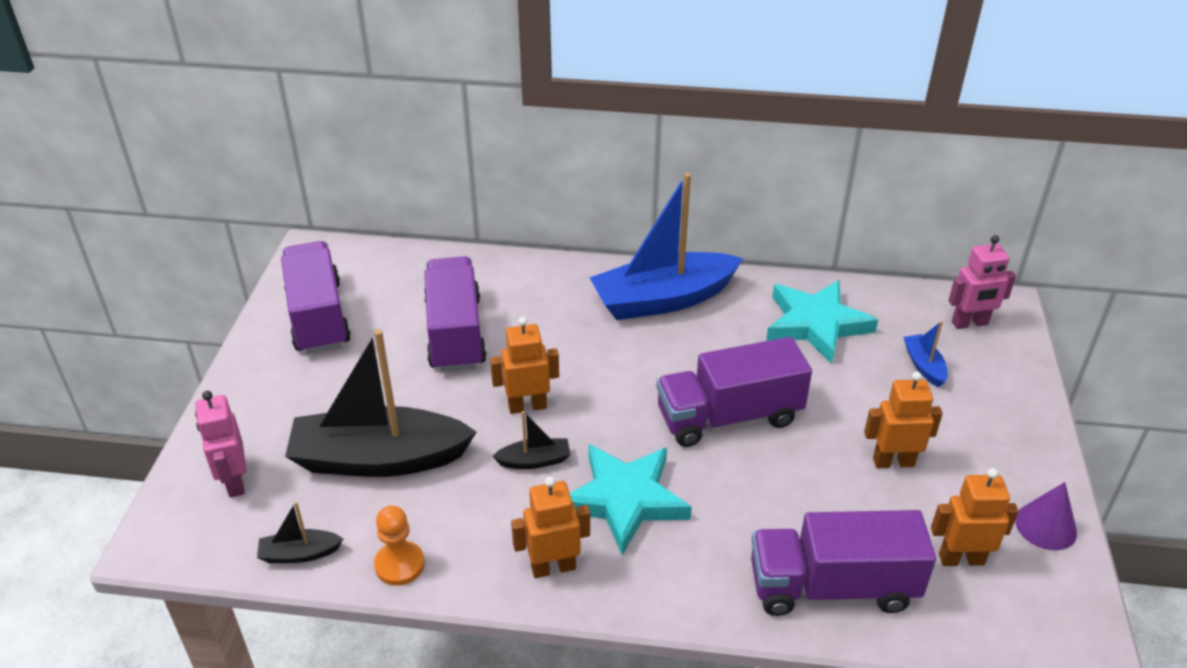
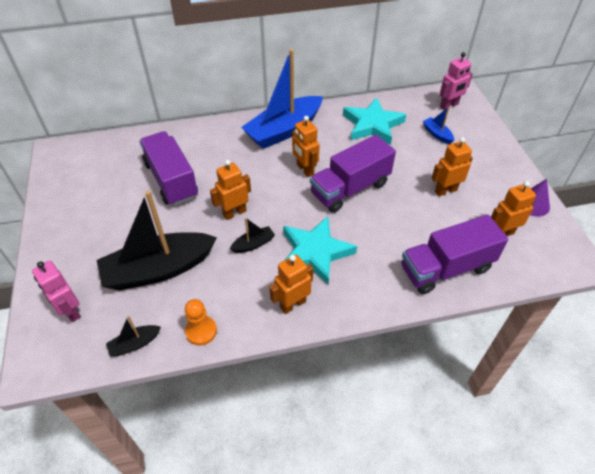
camera: 20 degrees left, 10 degrees up
purple truck [281,241,351,354] -> none
none -> orange robot [292,116,320,177]

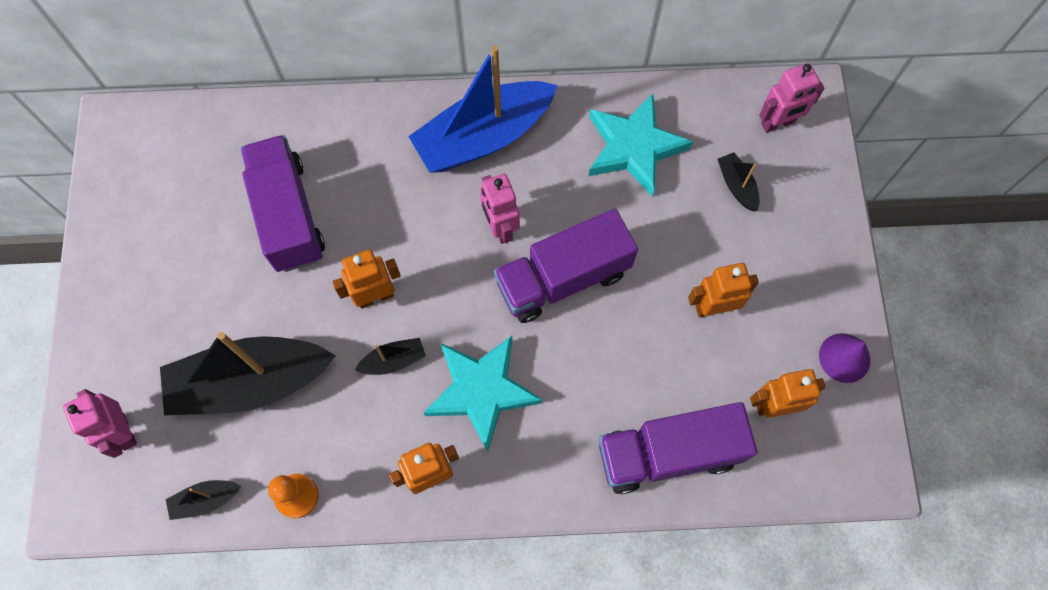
camera: 10 degrees right, 20 degrees up
orange robot [292,116,320,177] -> pink robot [480,174,520,244]
blue boat [423,107,454,144] -> black boat [717,152,759,211]

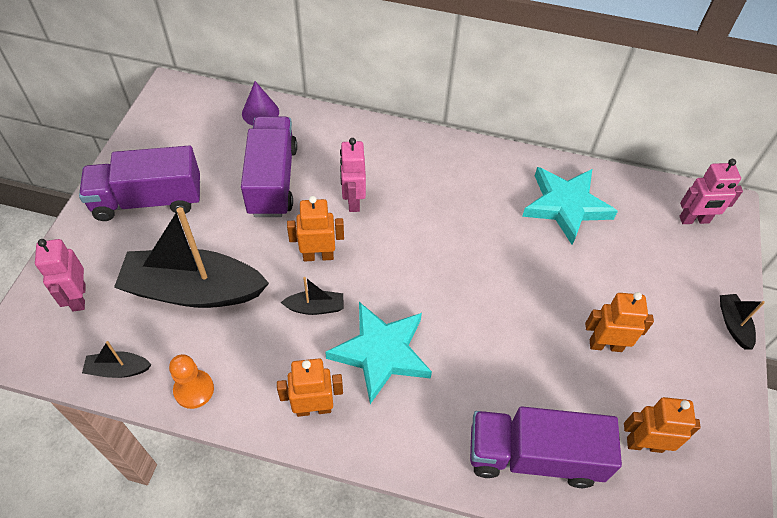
camera: 15 degrees right, 15 degrees down
blue boat [408,46,558,173] -> none
pink robot [480,174,520,244] -> pink robot moved to [340,138,366,212]
purple truck [494,209,638,323] -> purple truck moved to [79,146,200,221]
black boat [717,152,759,211] -> black boat moved to [720,294,765,350]
purple cone [819,333,870,383] -> purple cone moved to [242,81,279,126]

